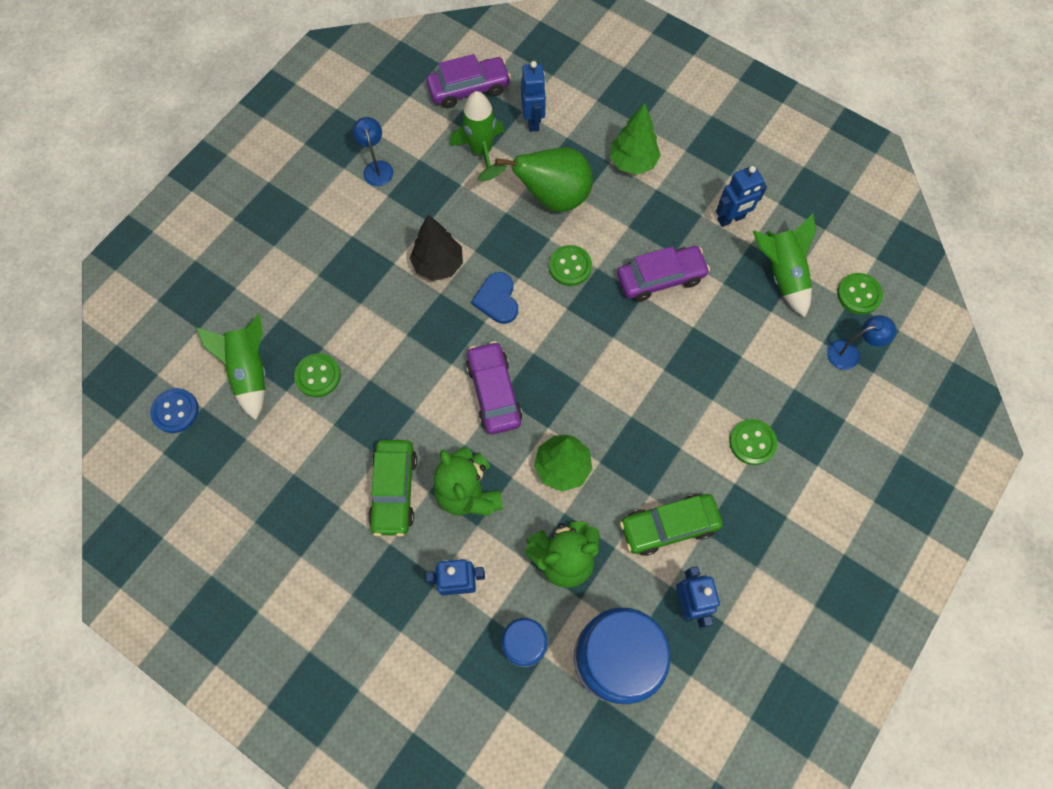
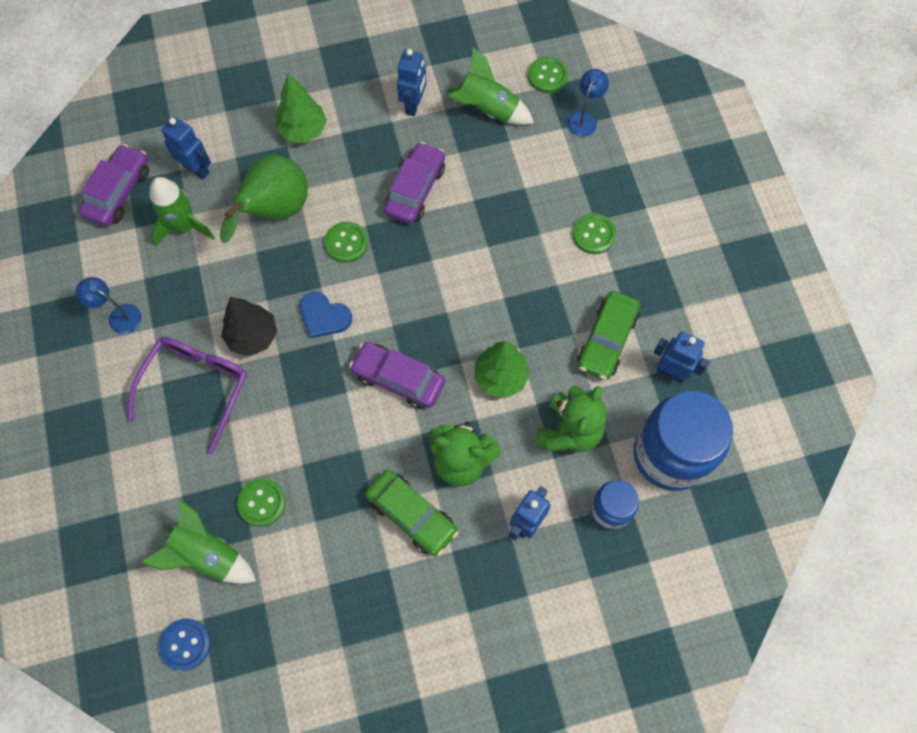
camera: 50 degrees left, 0 degrees up
none -> purple glasses [128,337,247,455]

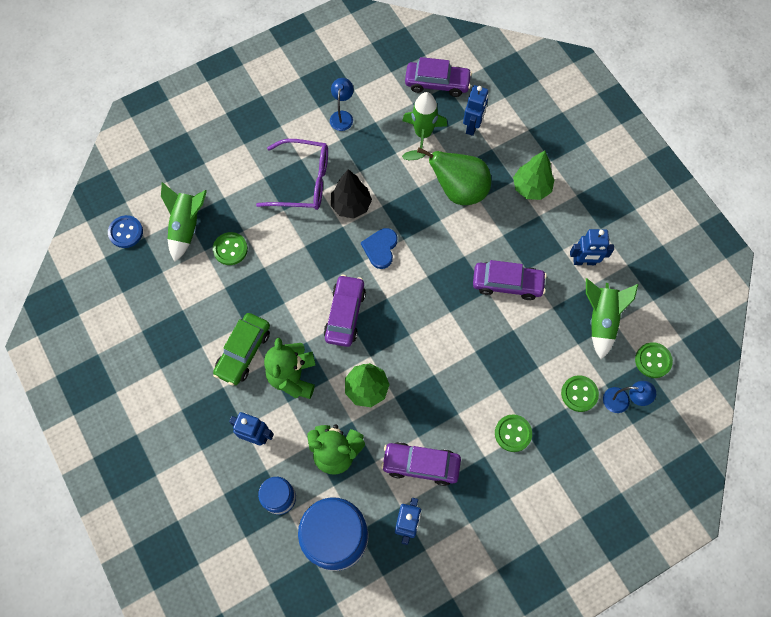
camera: 75 degrees right, 0 degrees up
green button [325,222,368,263] -> green button moved to [561,375,599,412]
green car [577,291,640,380] -> purple car [381,442,461,486]

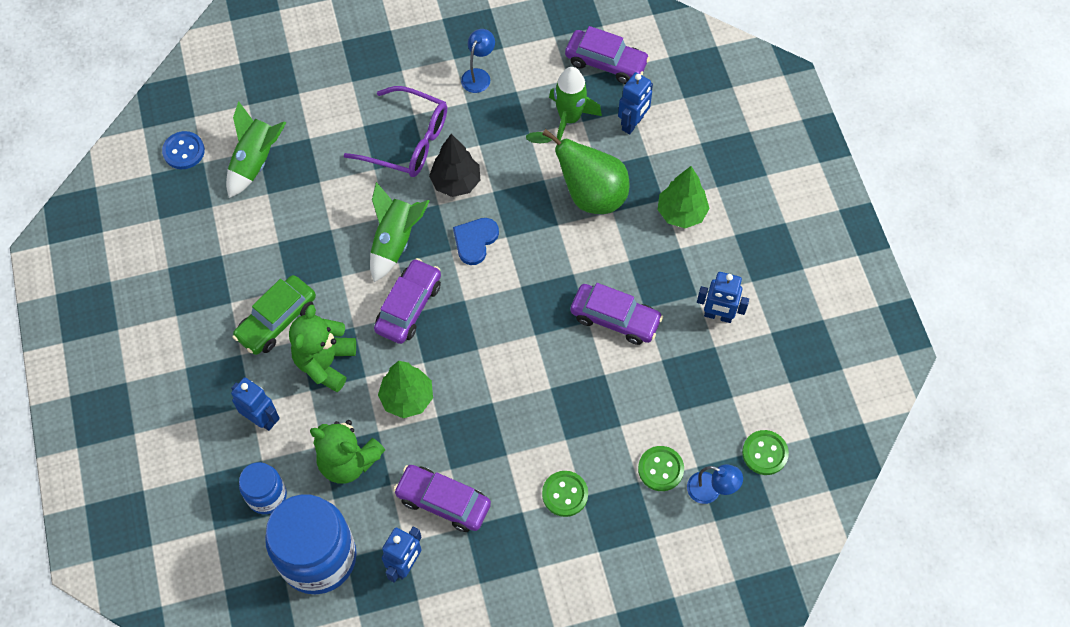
camera: 15 degrees right, 5 degrees down
green button [213,232,248,265] -> none
green rocket [586,278,638,359] -> green rocket moved to [370,182,430,282]

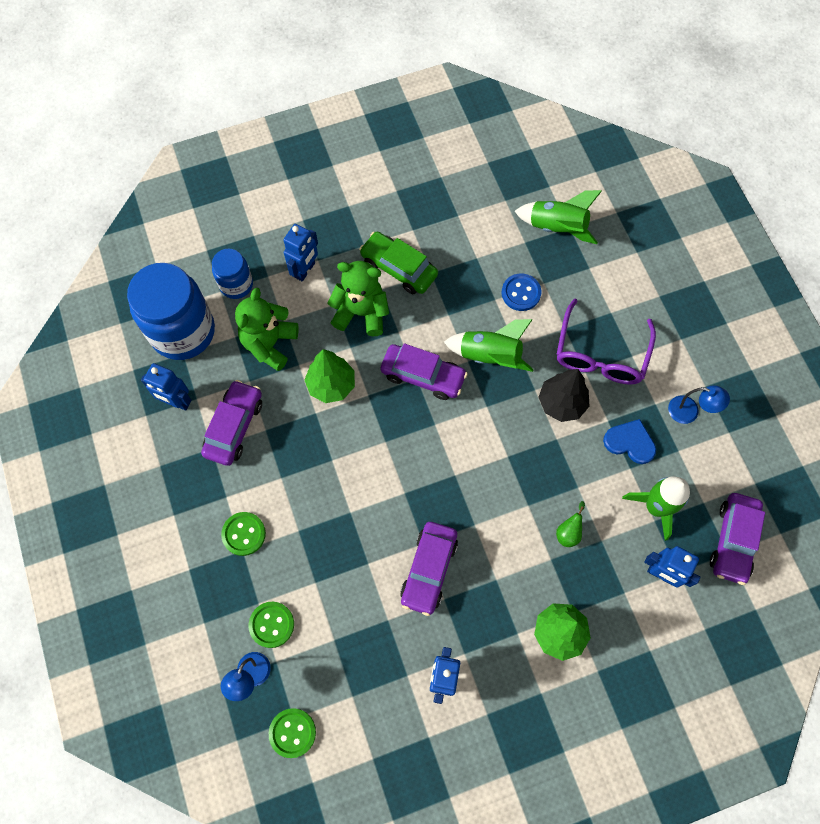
camera: 85 degrees right, 5 degrees up
blue button [162,131,205,169] -> blue button moved to [502,273,541,311]
blue heart [453,218,499,265] -> blue heart moved to [603,419,656,464]
green pear [526,129,629,214] -> green pear [556,501,585,547], size x0.40

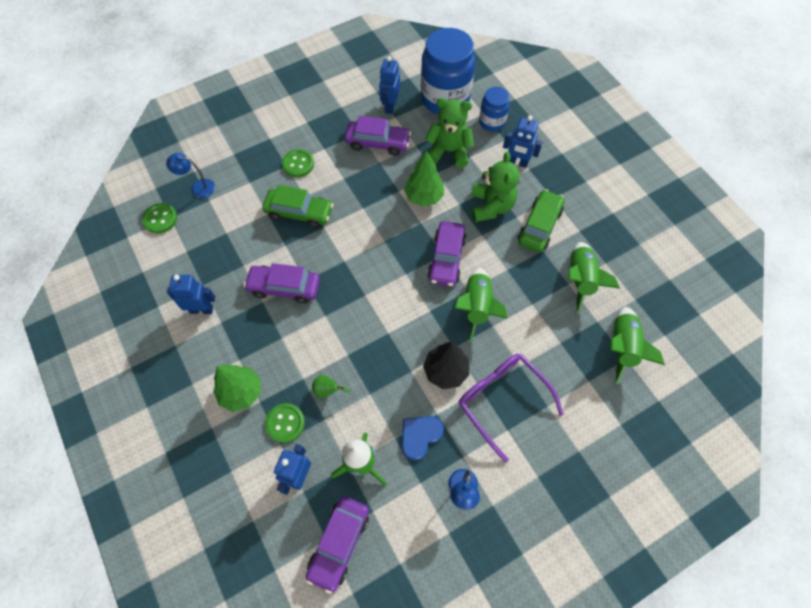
camera: 80 degrees right, 5 degrees down
green button [249,602,294,648] -> green button moved to [265,403,305,443]
blue button [502,273,541,311] -> none
purple glasses [557,298,656,384] -> purple glasses turned 45 degrees clockwise [458,354,564,463]
blue heart [603,419,656,464] -> blue heart turned 150 degrees counterclockwise [402,416,444,460]
purple car [710,493,765,585] -> purple car turned 75 degrees counterclockwise [306,496,369,594]
none -> green car [262,185,333,228]
none -> green rocket [568,242,620,314]

